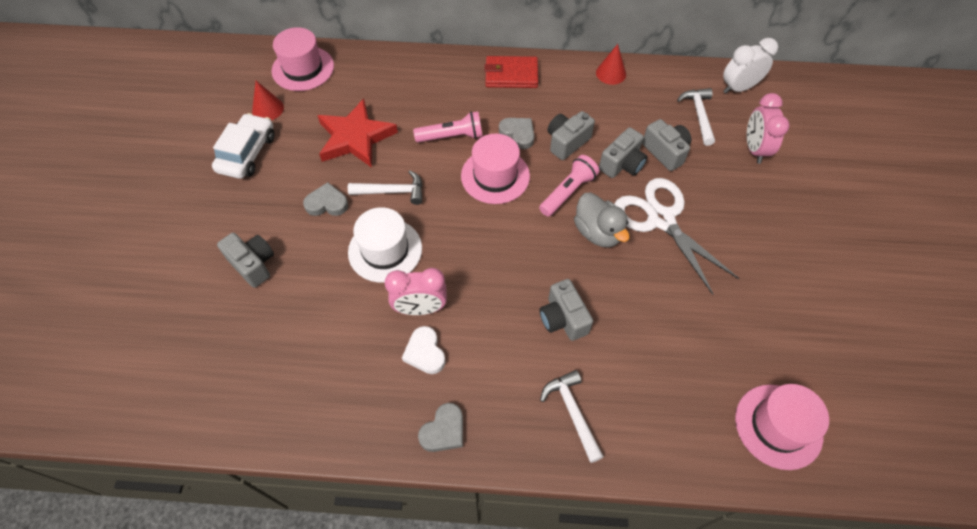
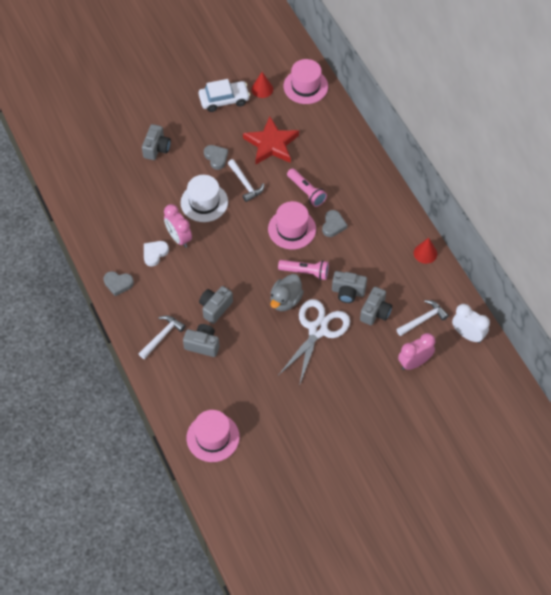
camera: 60 degrees right, 0 degrees up
red wallet [484,56,538,88] -> none
grey camera [547,111,595,160] -> grey camera moved to [183,324,219,357]

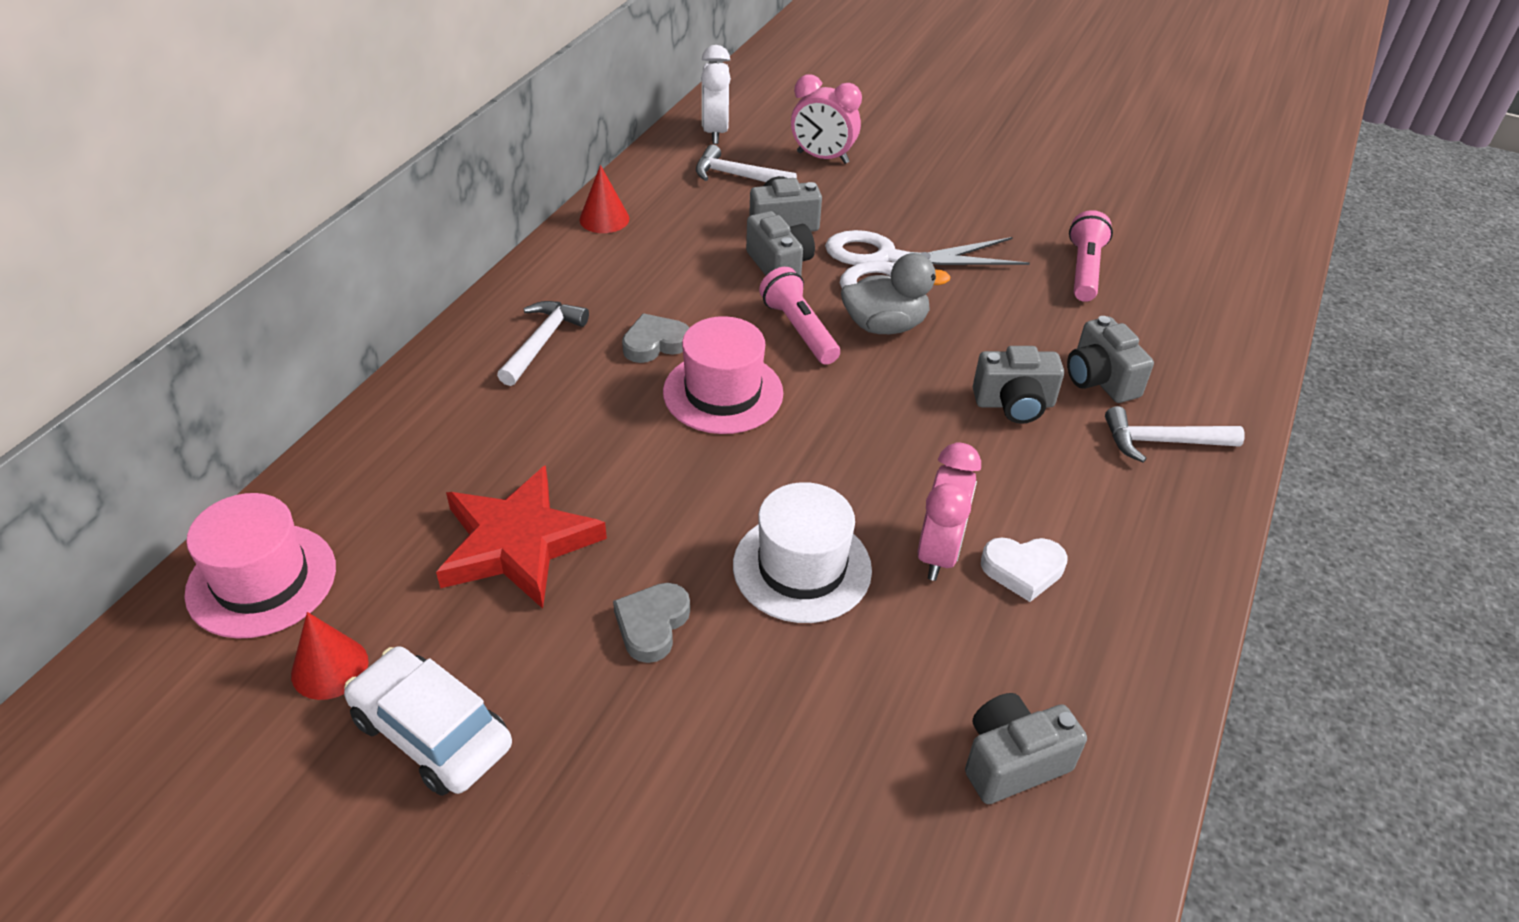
camera: 130 degrees left, 15 degrees down
grey heart [103,271,134,296] -> none
grey camera [142,124,171,160] -> grey camera moved to [965,693,1087,804]
pink hat [187,410,240,462] -> none
white hammer [228,159,264,202] -> white hammer moved to [497,301,589,386]
pink flashlight [287,168,327,207] -> pink flashlight moved to [1069,210,1113,302]

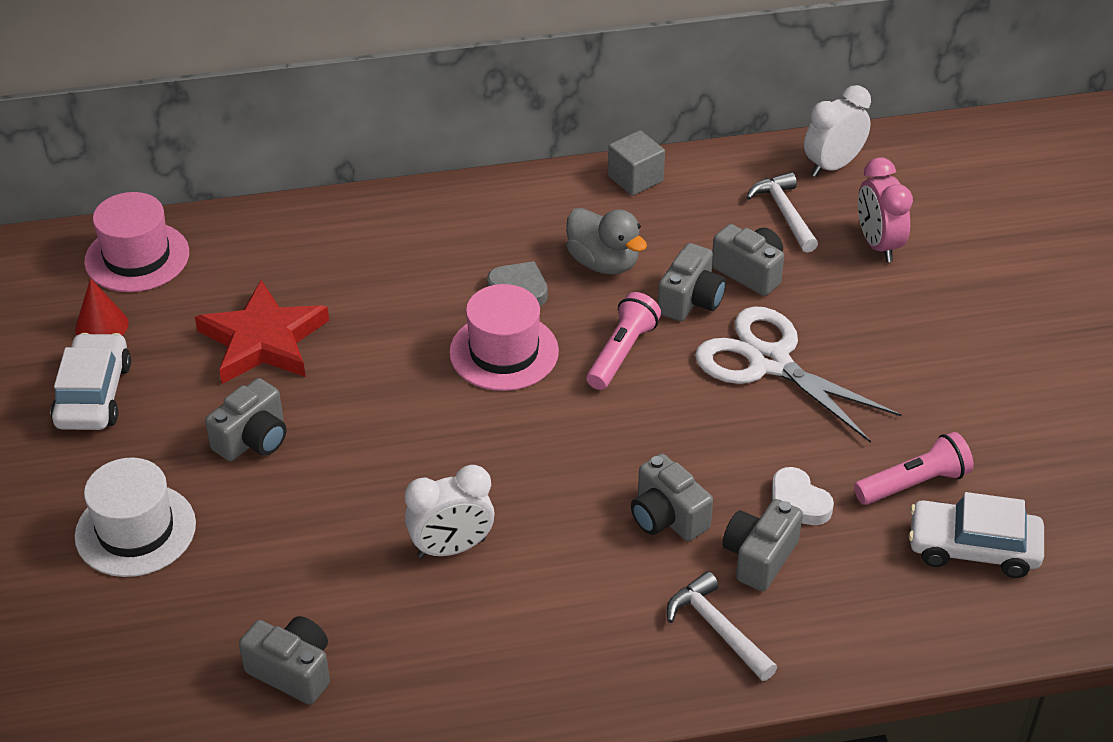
camera: 55 degrees right, 0 degrees up
white hammer [497,301,589,386] -> none
red cone [580,165,629,233] -> grey cube [608,130,665,196]
grey heart [613,583,690,663] -> grey camera [205,378,287,461]
white hat [733,482,872,623] -> white hat moved to [75,458,196,577]
grey duck [841,253,950,334] -> grey duck moved to [566,208,647,275]
pink clock [917,442,981,581] -> white clock [405,465,495,558]
white heart [981,537,1067,602] -> white heart moved to [772,467,834,525]
none -> white car [909,492,1044,578]

